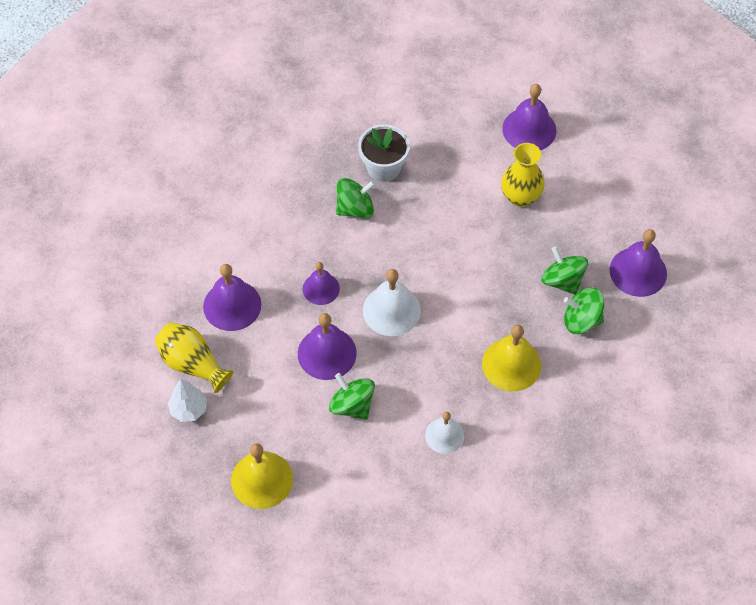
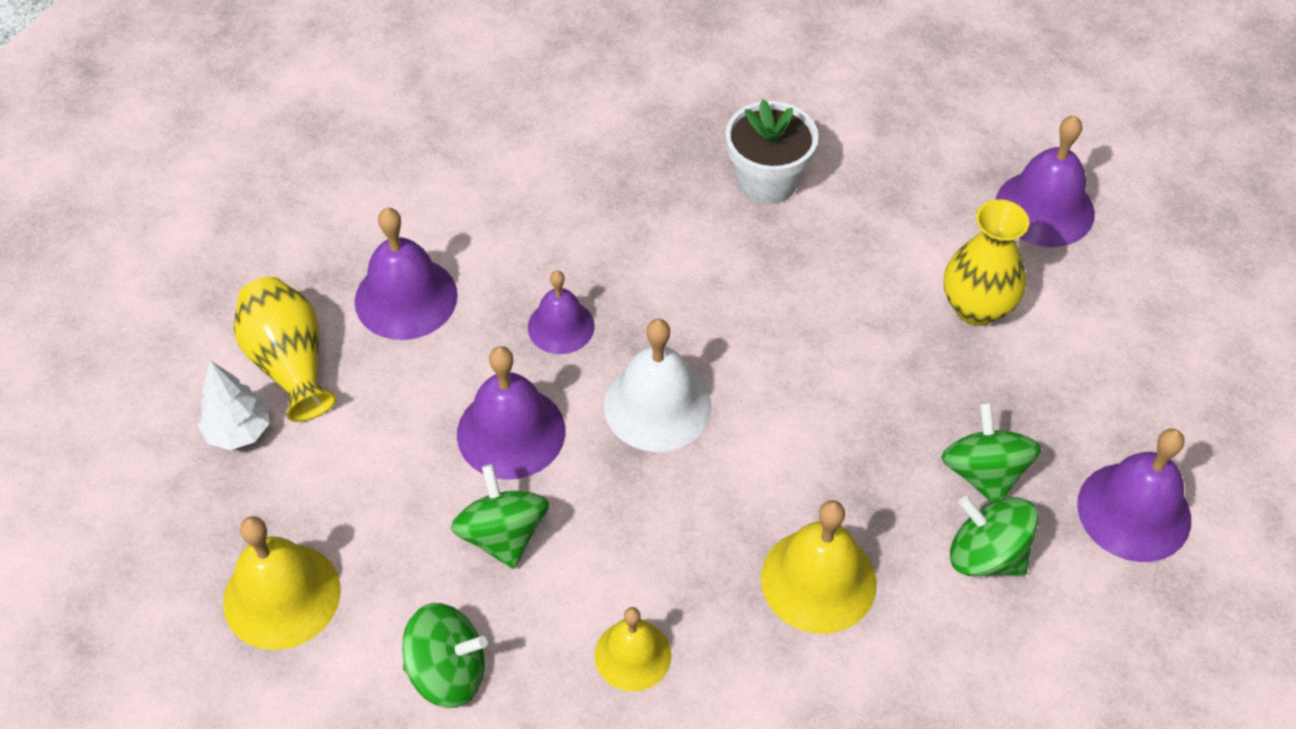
camera: 25 degrees right, 5 degrees down
green spinning top [336,178,375,219] -> green spinning top moved to [402,603,488,708]
white bell [425,412,464,454] -> yellow bell [595,607,671,692]

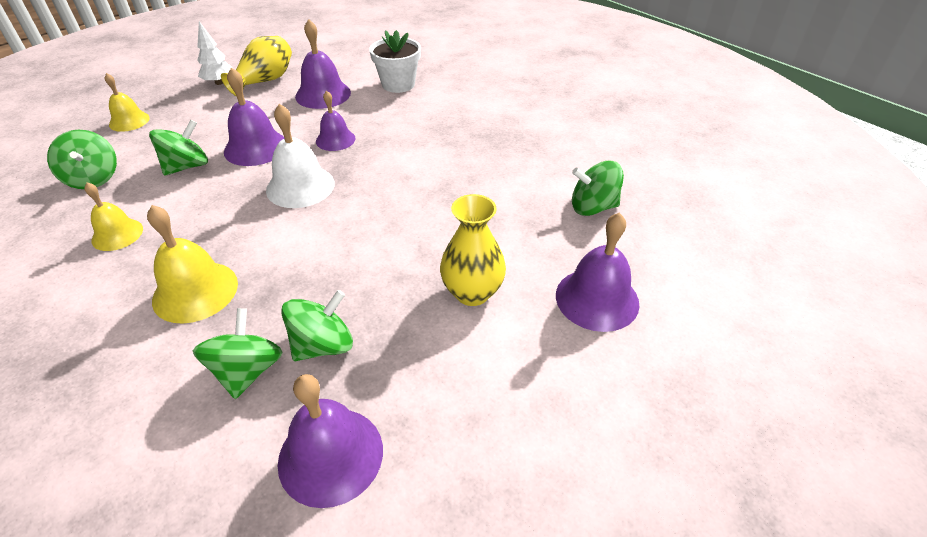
camera: 60 degrees right, 10 degrees down
yellow bell [223,516,340,650] -> yellow bell [105,73,150,132], size x0.64
white flower pot [725,99,818,204] -> white flower pot moved to [369,30,421,93]
none -> green spinning top [572,161,624,216]

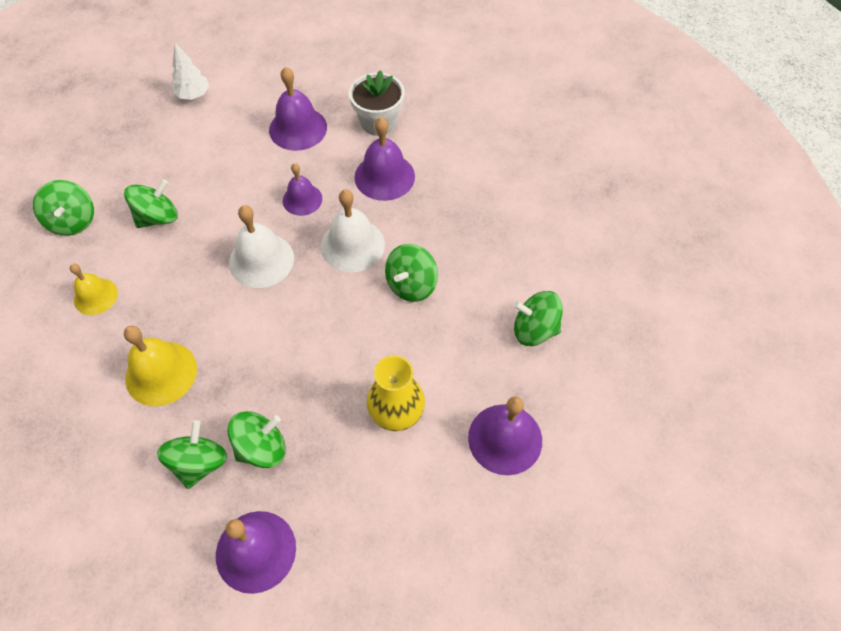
camera: 10 degrees right, 15 degrees up
yellow bell [105,73,150,132] -> none
yellow vase [221,36,292,96] -> none
purple bell [224,68,285,166] -> purple bell moved to [355,117,415,201]
none -> white bell [321,189,385,272]
none -> green spinning top [385,244,438,302]

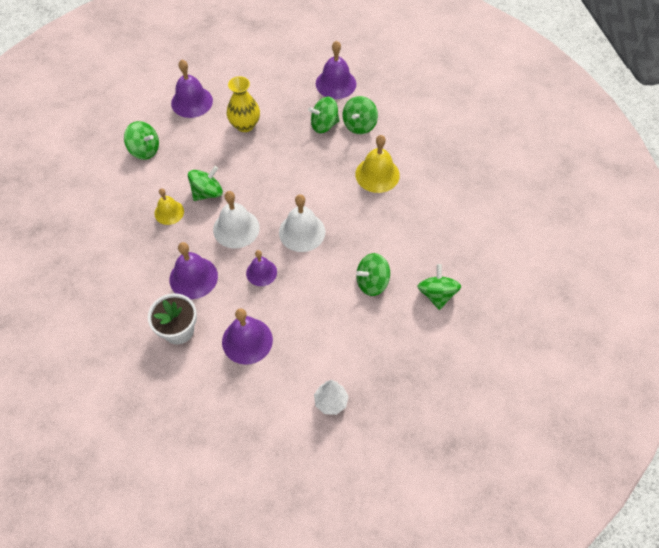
camera: 165 degrees left, 0 degrees up
yellow bell [70,264,118,315] -> yellow bell moved to [154,188,184,225]

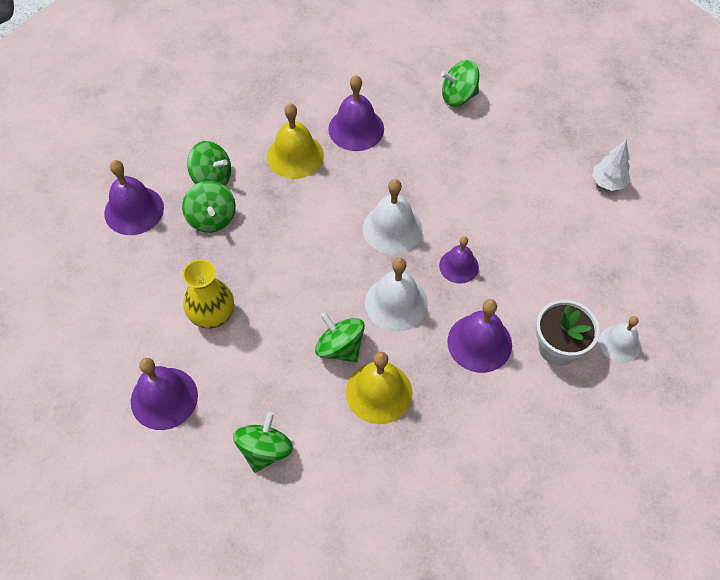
camera: 95 degrees left, 0 degrees up
yellow bell [154,188,184,225] -> yellow bell [346,352,413,424], size x1.55
purple bell [222,308,273,365] -> purple bell moved to [328,75,384,151]
green spinning top [356,253,390,296] -> none
none -> white bell [599,316,641,363]

